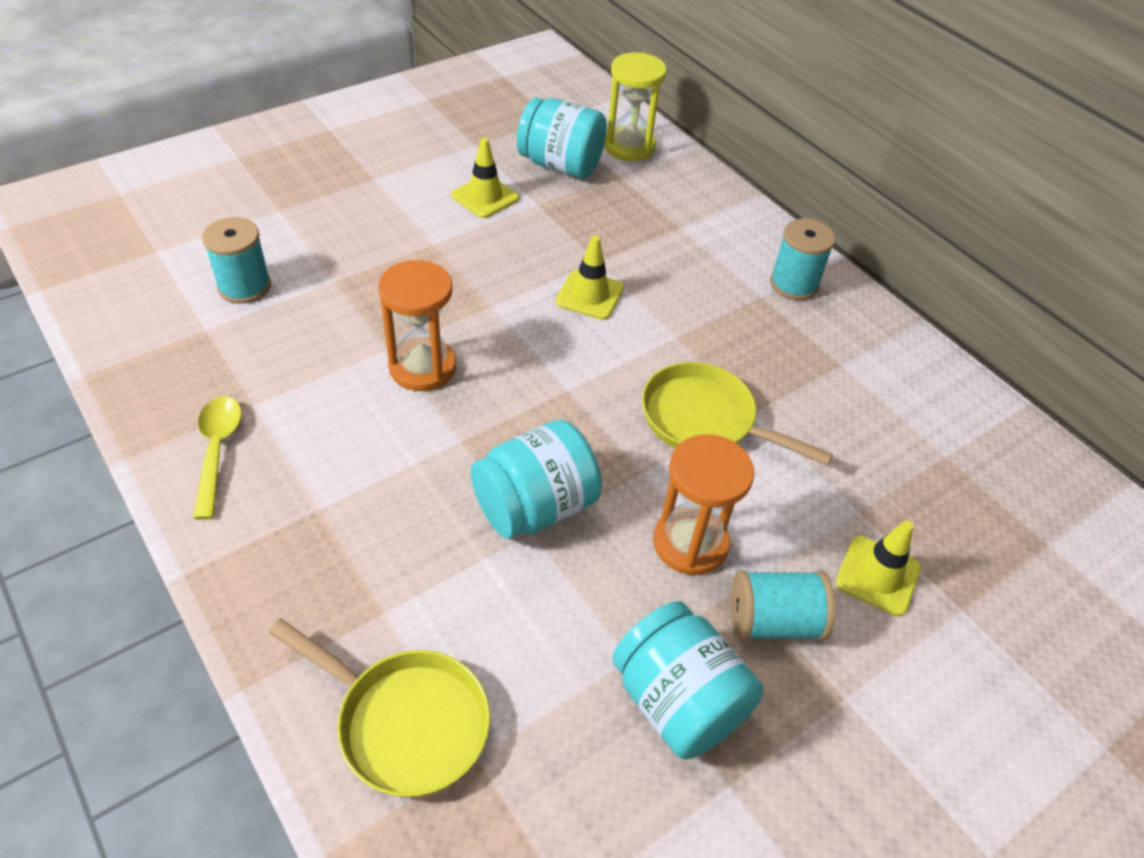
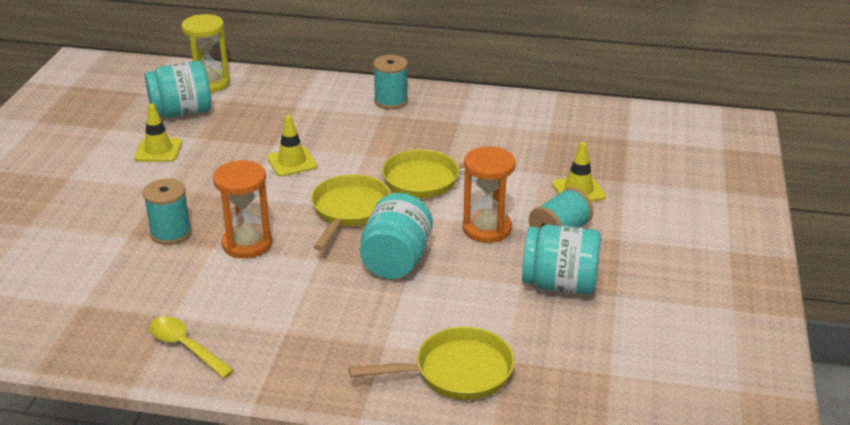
camera: 40 degrees left, 15 degrees down
turquoise spool [202,217,271,304] -> turquoise spool moved to [143,178,192,245]
none -> yellow pan [311,174,391,251]

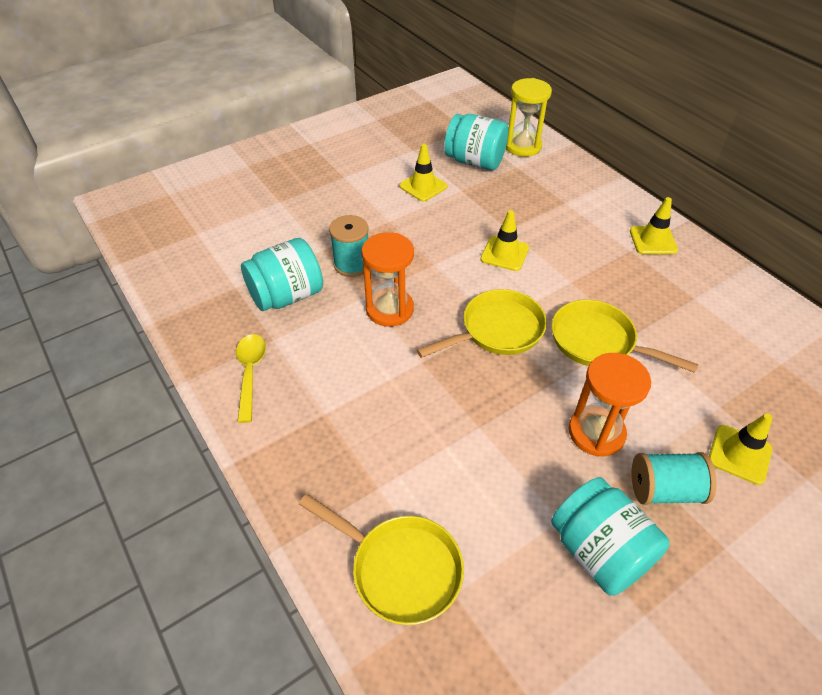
camera: 45 degrees right, 15 degrees up
turquoise jar [360,193,433,279] -> turquoise jar moved to [241,238,323,311]
turquoise spool [373,55,408,109] -> yellow traffic cone [630,197,678,254]

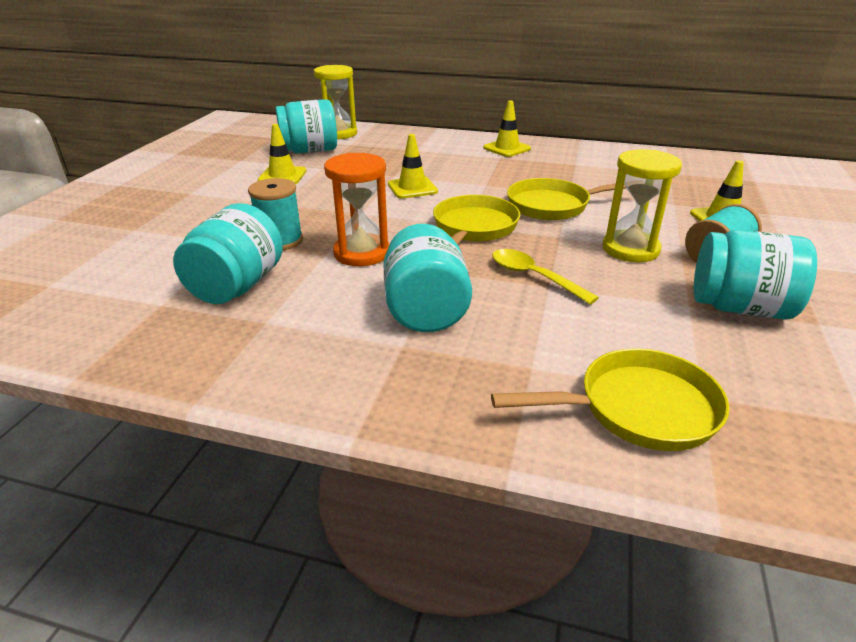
camera: 40 degrees left, 15 degrees down
yellow spoon [236,334,266,423] -> yellow spoon moved to [492,249,599,304]
orange hourglass [569,353,651,456] -> yellow hourglass [602,149,682,262]
none -> turquoise jar [383,224,472,332]

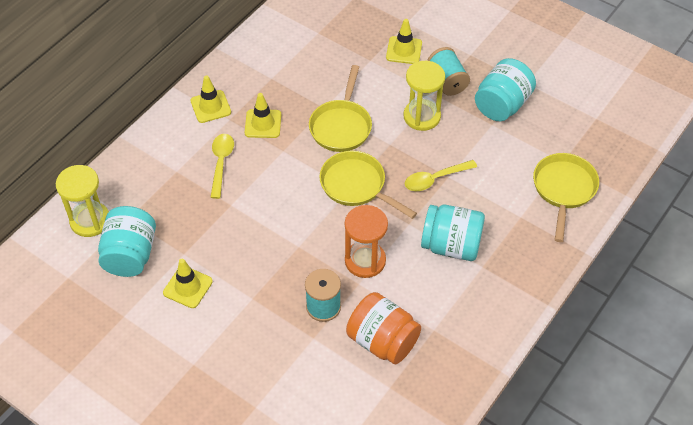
camera: 70 degrees left, 20 degrees up
turquoise jar [173,203,283,304] -> orange jar [346,292,421,364]
yellow traffic cone [388,134,438,199] -> yellow traffic cone moved to [245,93,281,138]
none -> yellow spoon [210,134,234,199]

